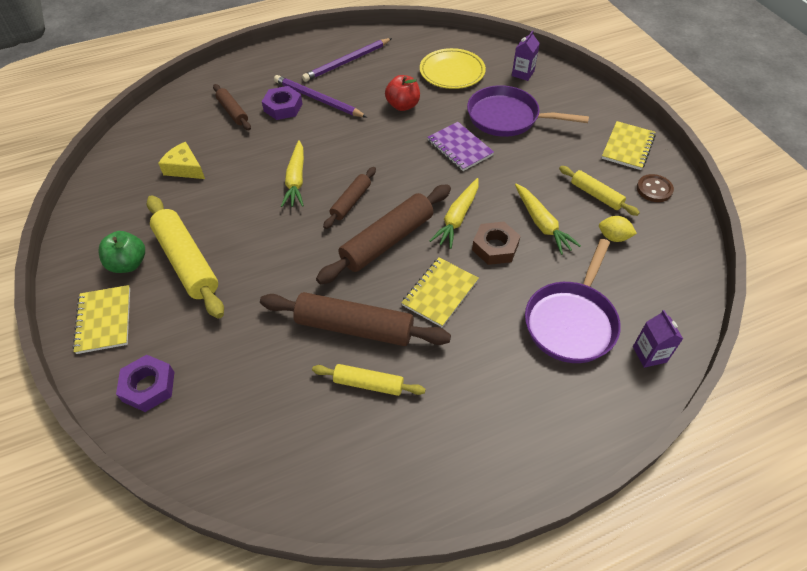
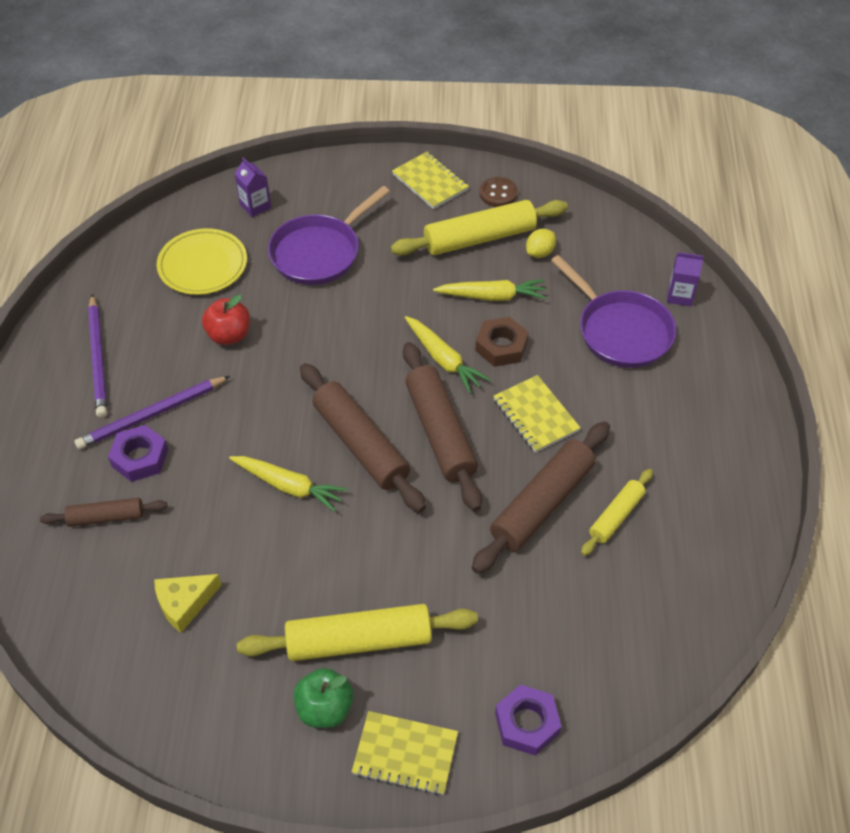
camera: 65 degrees left, 0 degrees up
brown rolling pin [323,167,376,229] -> brown rolling pin [300,363,426,512], size x1.79
purple notebook [427,122,494,171] -> none
yellow rolling pin [559,166,640,216] -> yellow rolling pin [390,200,568,256], size x1.79

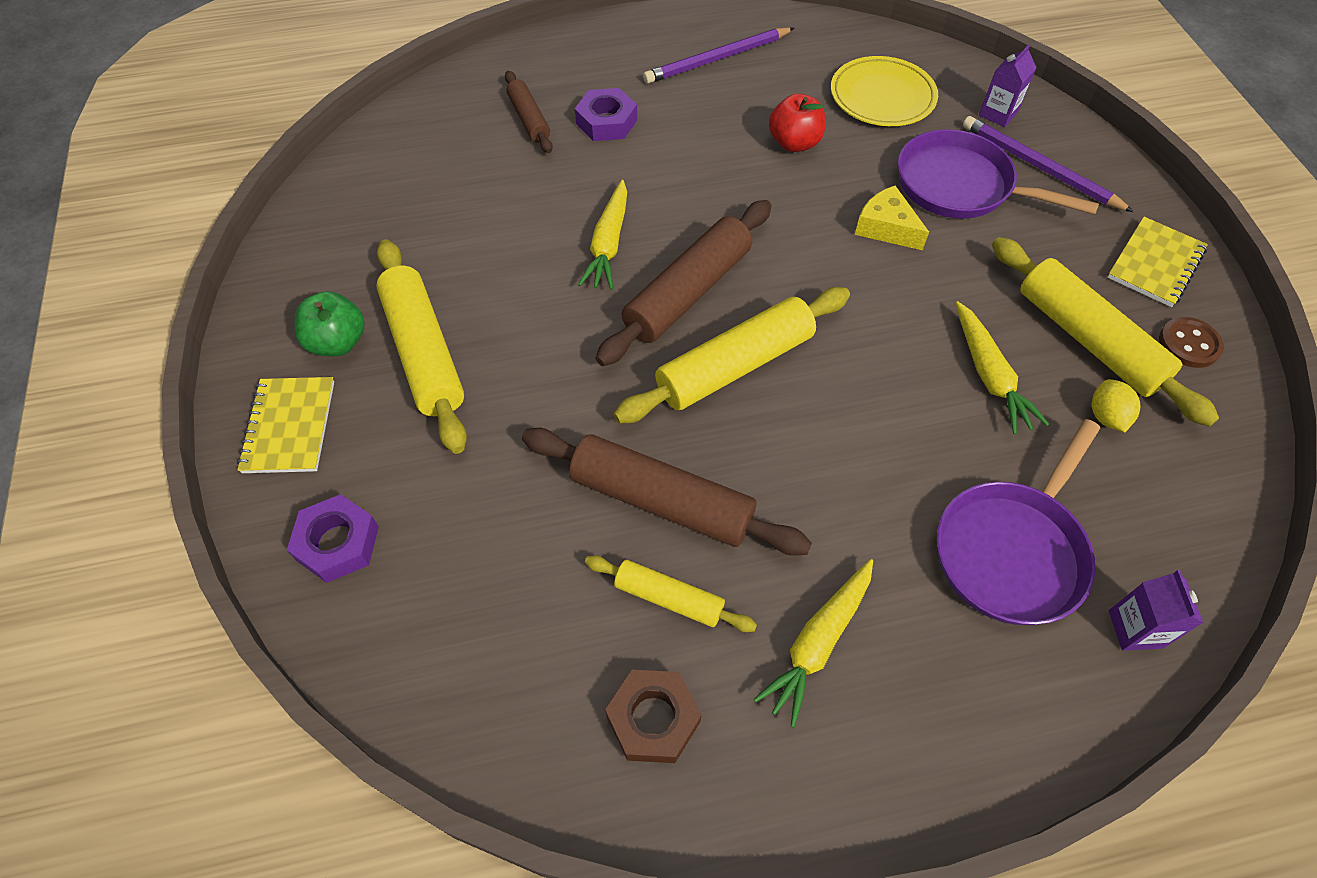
camera: 75 degrees right, 5 degrees up
purple pencil [74,376,230,450] -> purple pencil moved to [963,116,1134,212]
yellow cheese [154,574,222,633] -> yellow cheese moved to [855,186,929,250]
brown rolling pin [403,342,482,511] -> yellow rolling pin [613,287,850,424]
yellow carrot [405,316,490,394] -> yellow carrot moved to [754,559,873,728]
brown nut [475,317,529,367] -> brown nut moved to [605,670,702,763]
yellow notebook [493,375,581,453] -> none
yellow lemon [526,229,556,258] -> yellow lemon turned 60 degrees clockwise [1092,379,1141,432]

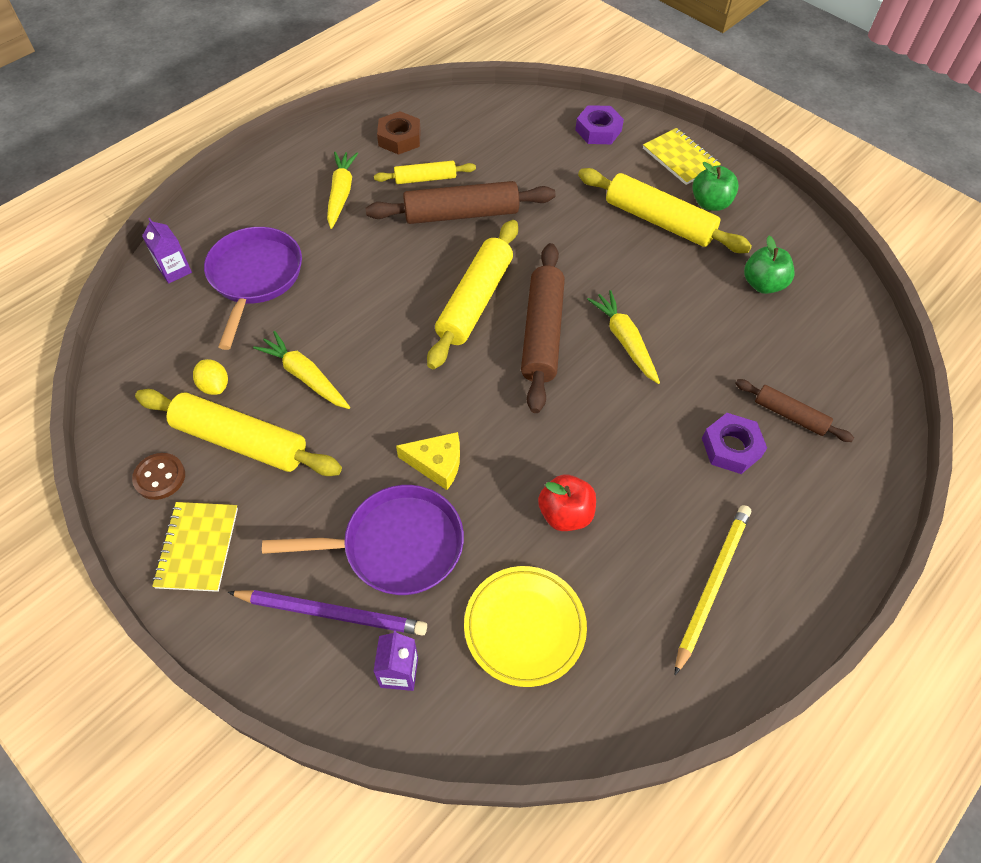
camera: 145 degrees right, 0 degrees up
purple pencil [643,27,794,84] -> yellow pencil [675,505,751,675]
none -> green apple [744,236,794,294]

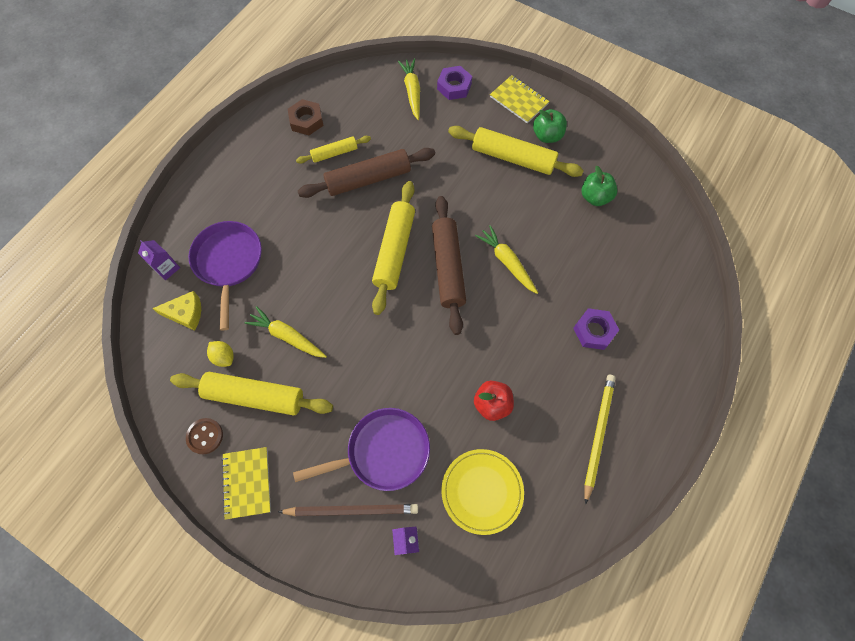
camera: 10 degrees left, 10 degrees up
purple pencil [228,590,427,636] -> brown pencil [278,504,418,516]
yellow carrot [327,152,358,229] -> yellow carrot moved to [398,58,420,120]
yellow cheese [396,432,460,490] -> yellow cheese moved to [152,291,201,331]
brown rolling pin [735,379,854,442] -> none

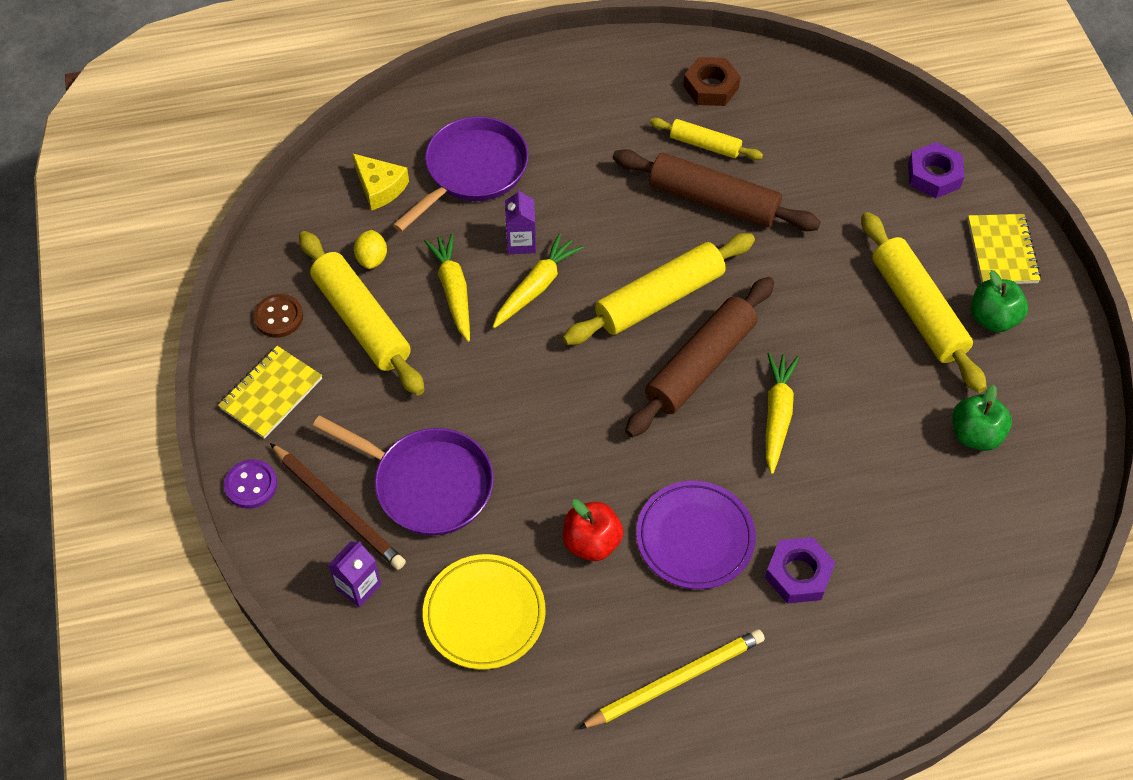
camera: 45 degrees right, 10 degrees down
purple carton [138,240,180,280] -> purple carton moved to [505,188,536,254]
yellow carrot [398,58,420,120] -> yellow carrot moved to [493,233,584,328]
none -> purple button [224,459,277,509]
none -> purple plate [636,481,756,589]

